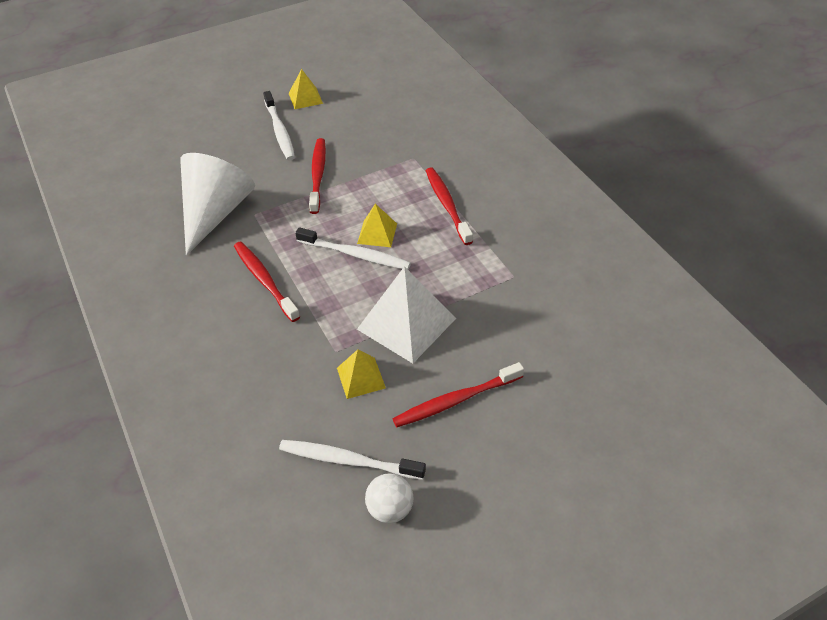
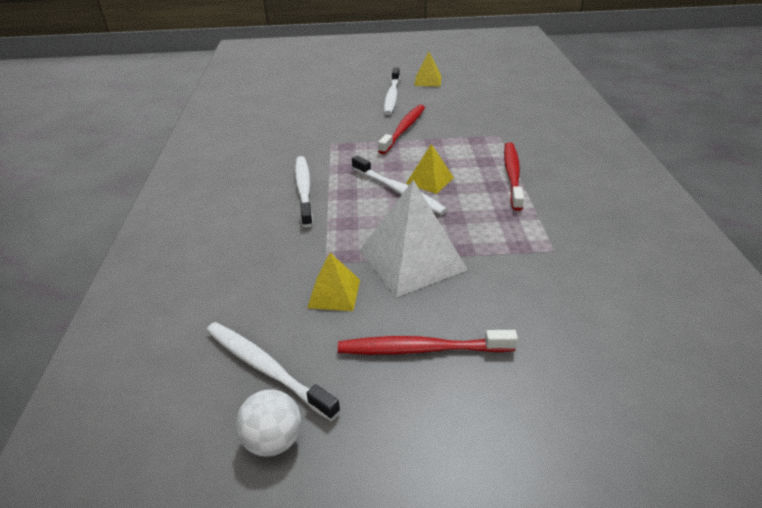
camera: 25 degrees right, 10 degrees down
white cone [180,153,255,256] -> none
red toothbrush [234,242,300,322] -> white toothbrush [295,156,313,227]

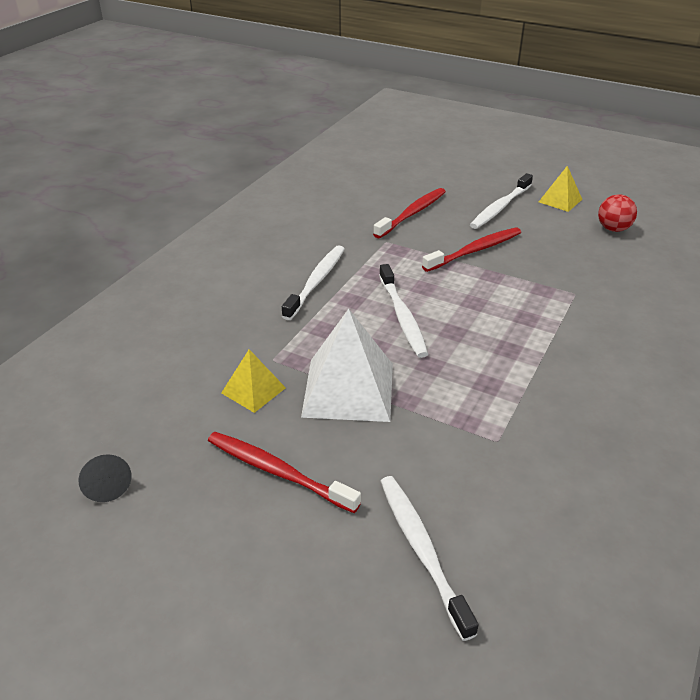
camera: 30 degrees right, 0 degrees up
white toothbrush [206,322,340,421] -> white toothbrush moved to [380,476,479,641]
white ball [236,389,301,457] -> black cone [78,454,132,502]
yellow pyramid [406,144,454,194] -> none
red toothbrush [504,142,524,211] -> red toothbrush moved to [373,188,446,238]
none -> red ball [598,194,637,232]

